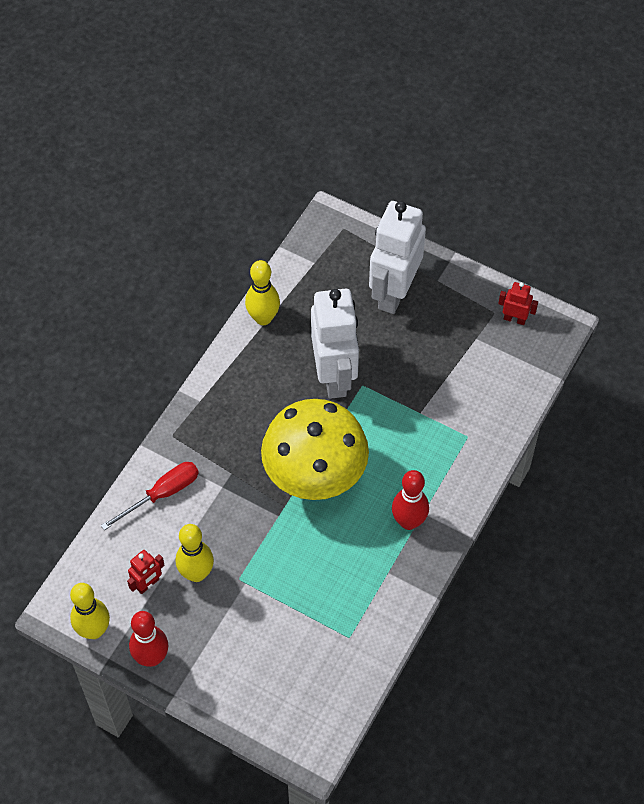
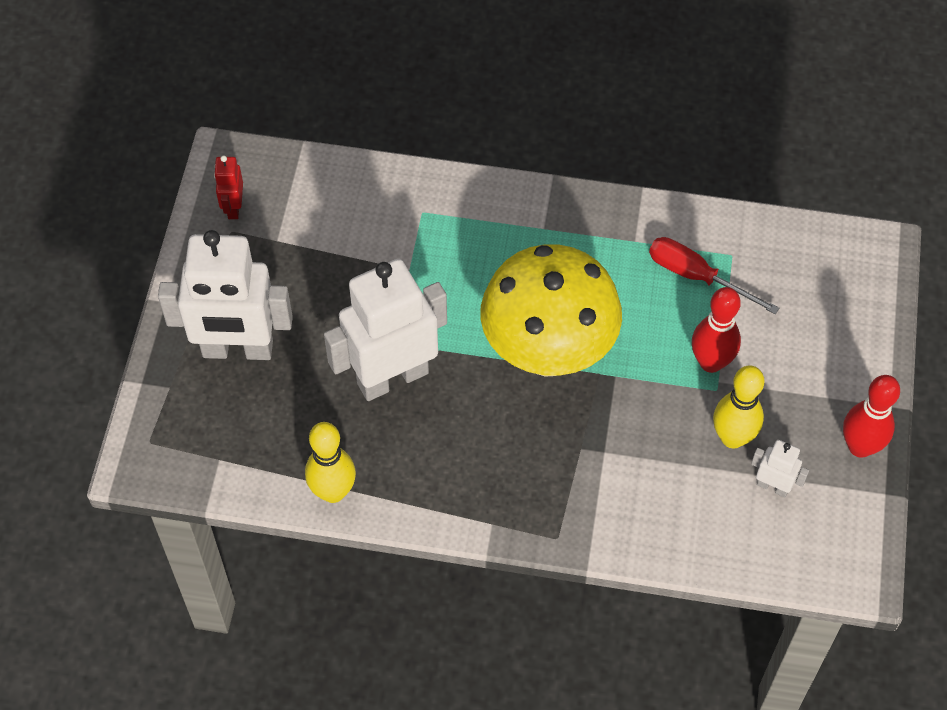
camera: 110 degrees left, 0 degrees up
yellow bowling pin [70,583,110,639] -> none
red screwdriver [101,462,199,530] -> red screwdriver moved to [649,237,779,314]
red robot [127,550,165,594] -> white robot [751,440,809,497]
red bowling pin [392,470,429,530] -> red bowling pin moved to [692,287,741,373]

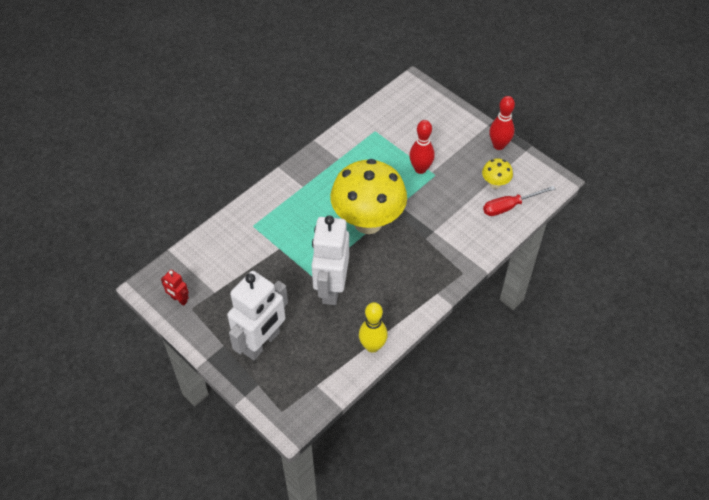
camera: 55 degrees left, 5 degrees down
red screwdriver [649,237,779,314] -> red screwdriver moved to [483,186,555,216]
yellow bowling pin [713,365,765,448] -> none
white robot [751,440,809,497] -> yellow mushroom [482,159,513,189]

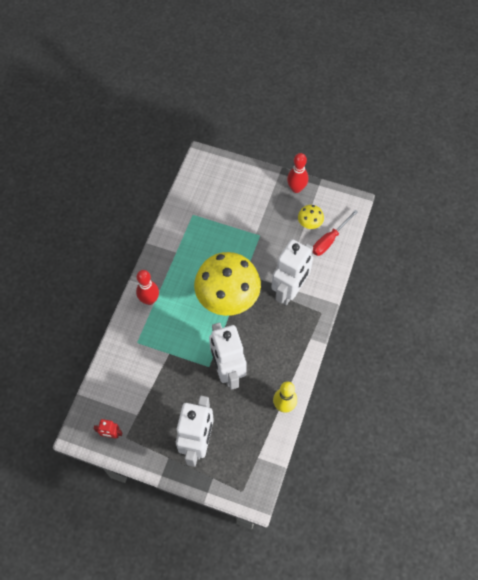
camera: 25 degrees left, 10 degrees up
red bowling pin [409,120,435,174] -> red bowling pin moved to [136,270,159,305]
none -> white robot [271,239,313,305]

